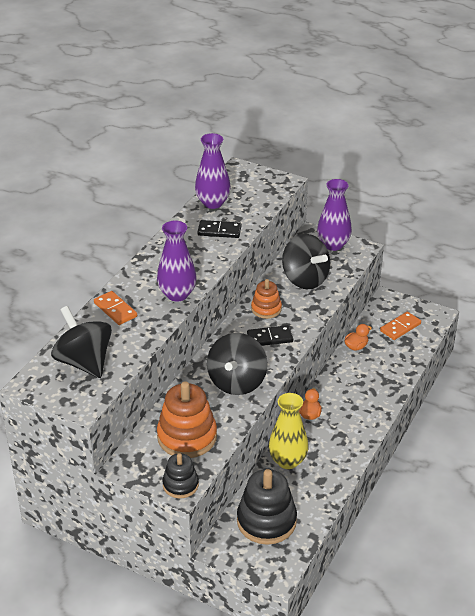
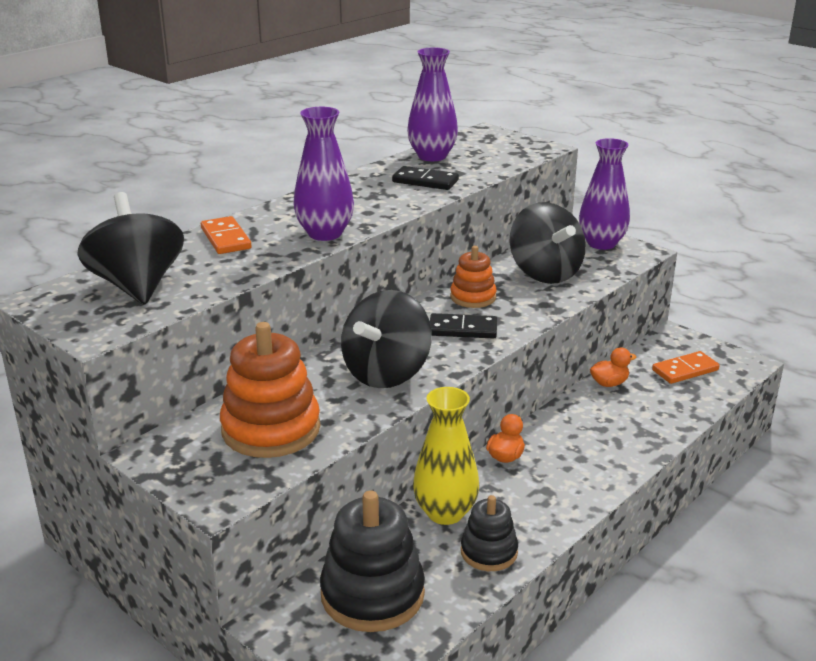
camera: 15 degrees right, 10 degrees down
black stacking toy [162,453,199,498] -> black stacking toy moved to [461,495,518,571]

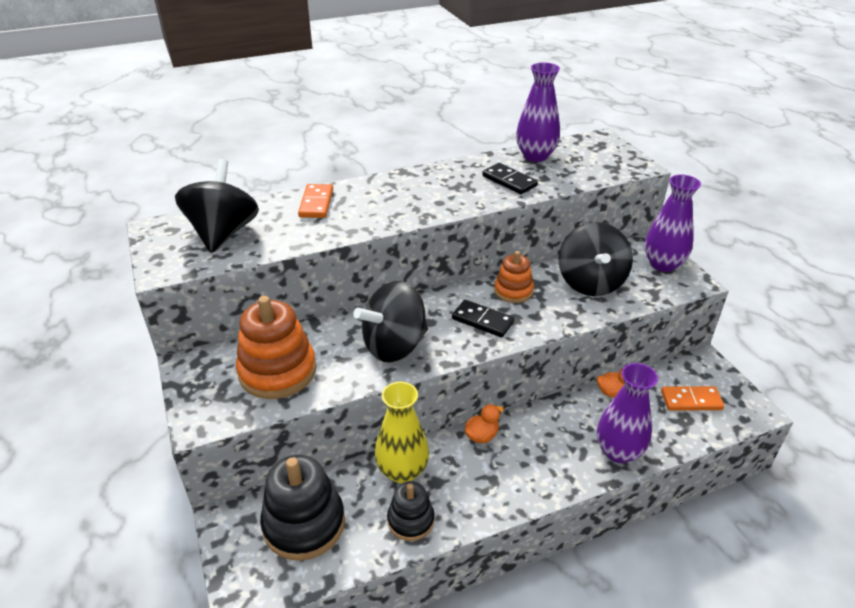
camera: 25 degrees right, 10 degrees up
purple vase [293,107,354,241] -> purple vase moved to [597,363,658,463]

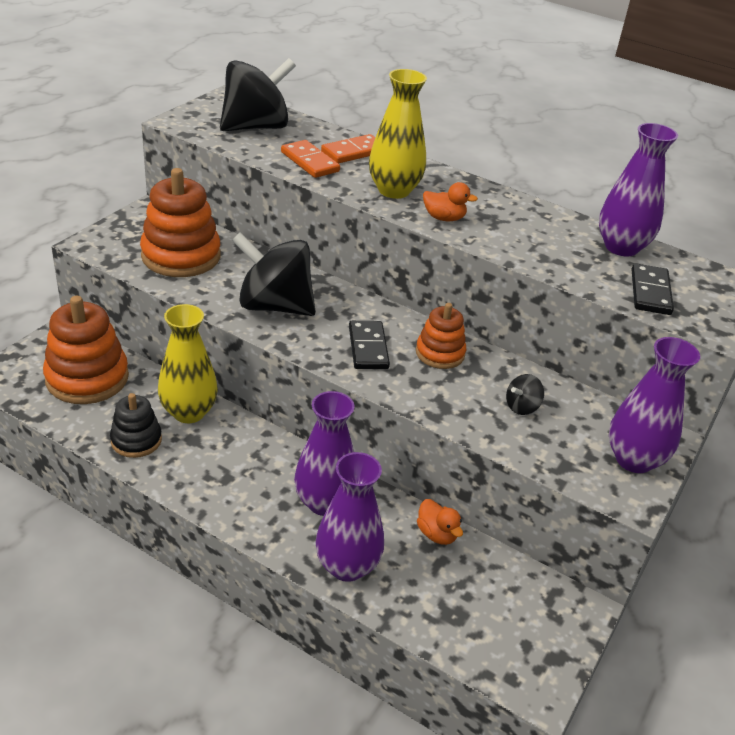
camera: 50 degrees right, 0 degrees up
black stacking toy [260,455,345,561] -> orange stacking toy [43,296,129,404]
orange duck [465,404,504,443] -> orange duck moved to [423,182,478,221]
black domino [482,163,538,194] -> black domino moved to [632,263,674,315]
black spinning top [558,222,633,296] -> black spinning top [506,374,544,415], size x0.42
orange domino [661,386,724,411] -> orange domino moved to [281,140,340,178]
none -> purple vase [294,391,354,516]
none -> yellow vase [369,69,427,199]

